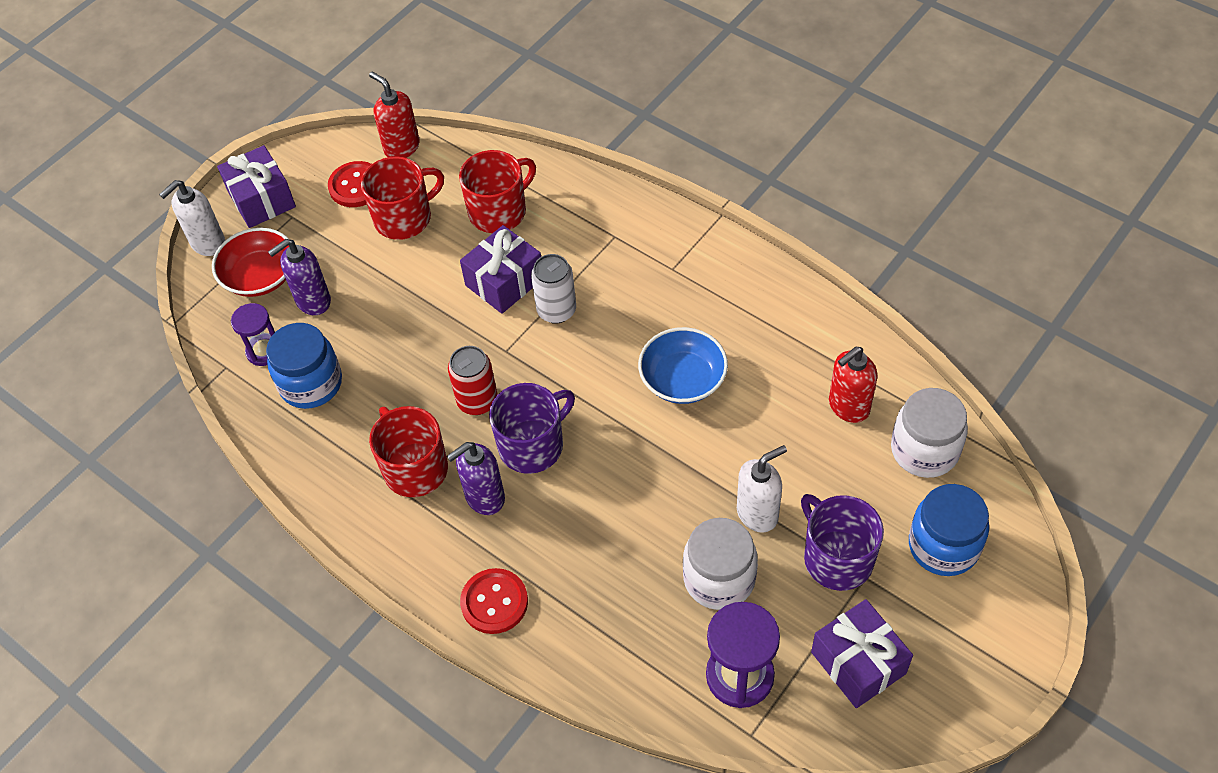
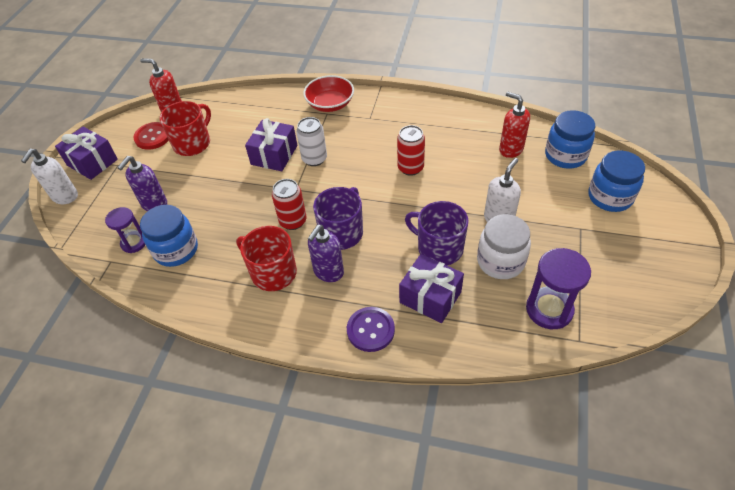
camera: 25 degrees left, 5 degrees down
red bowl [212,228,289,297] -> red bowl moved to [303,75,354,112]
red mug [459,150,536,233] -> none
red button [460,568,528,634] -> purple button [347,307,395,352]
blue bowl [638,327,728,404] -> red can [397,125,425,176]
purple mug [801,494,884,591] -> purple mug moved to [405,201,469,265]
purple gift [811,599,913,708] -> purple gift moved to [399,254,464,323]
red soap dispenser [829,347,878,423] -> red soap dispenser turned 105 degrees clockwise [499,92,530,158]
white jar [891,388,968,478] -> blue jar [545,110,595,169]

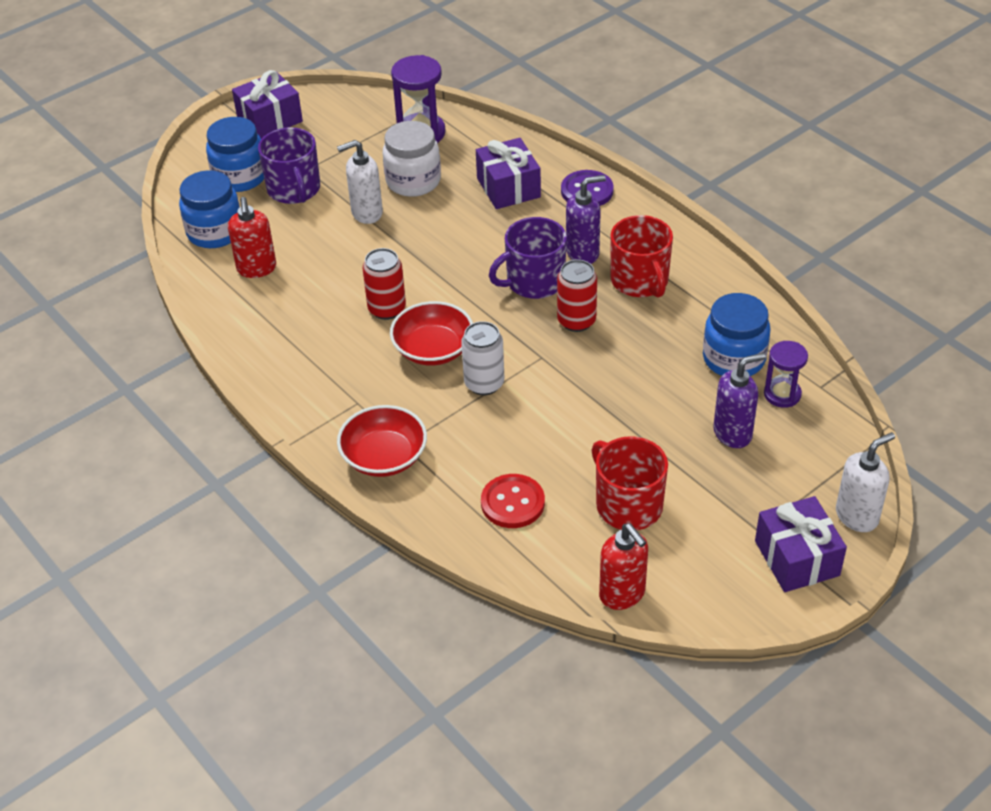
camera: 145 degrees left, 5 degrees down
red button [133,122,169,150] -> red button moved to [481,474,545,528]
red mug [160,101,211,156] -> red mug turned 75 degrees clockwise [592,436,668,530]
purple gift [245,118,297,171] -> purple gift moved to [232,70,303,139]
purple mug [405,201,469,265] -> purple mug moved to [258,127,320,204]
none -> red bowl [390,301,473,366]

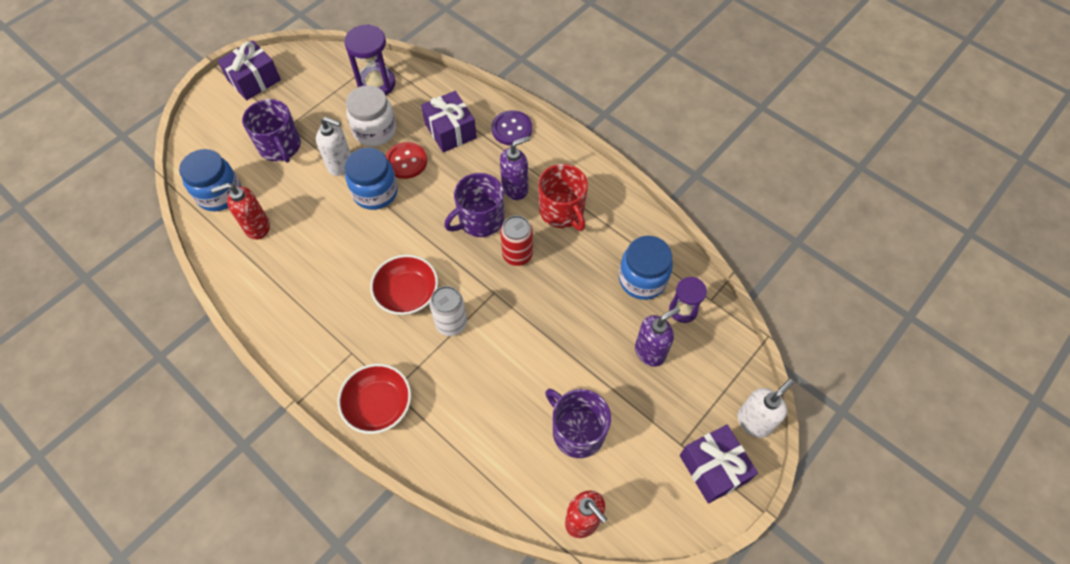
camera: 10 degrees left, 15 degrees up
blue jar [206,117,264,192] -> blue jar moved to [345,147,398,210]
red soap dispenser [228,197,276,278] -> red soap dispenser turned 90 degrees clockwise [211,183,270,240]
white soap dispenser [337,140,383,224] -> white soap dispenser turned 135 degrees counterclockwise [316,117,351,176]
red can [362,248,406,320] -> none
red button [481,474,545,528] -> red button moved to [386,142,427,179]
red mug [592,436,668,530] -> purple mug [545,389,611,458]

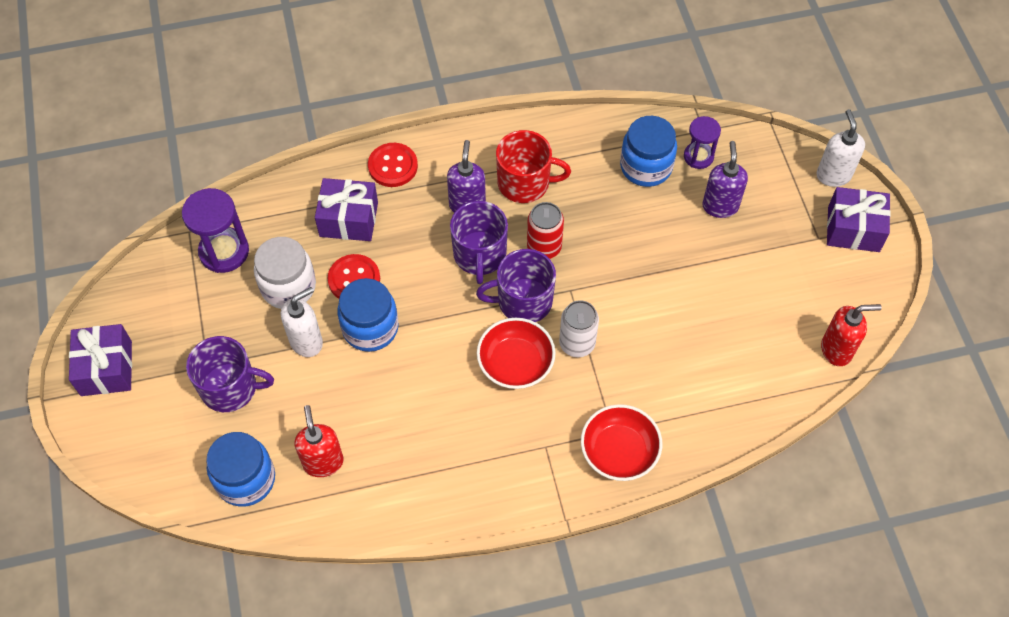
camera: 55 degrees left, 0 degrees up
red soap dispenser [211,183,270,240] -> red soap dispenser turned 150 degrees clockwise [294,405,344,477]
purple button [491,110,532,146] -> red button [368,143,418,187]
purple mug [545,389,611,458] -> purple mug moved to [476,249,556,322]

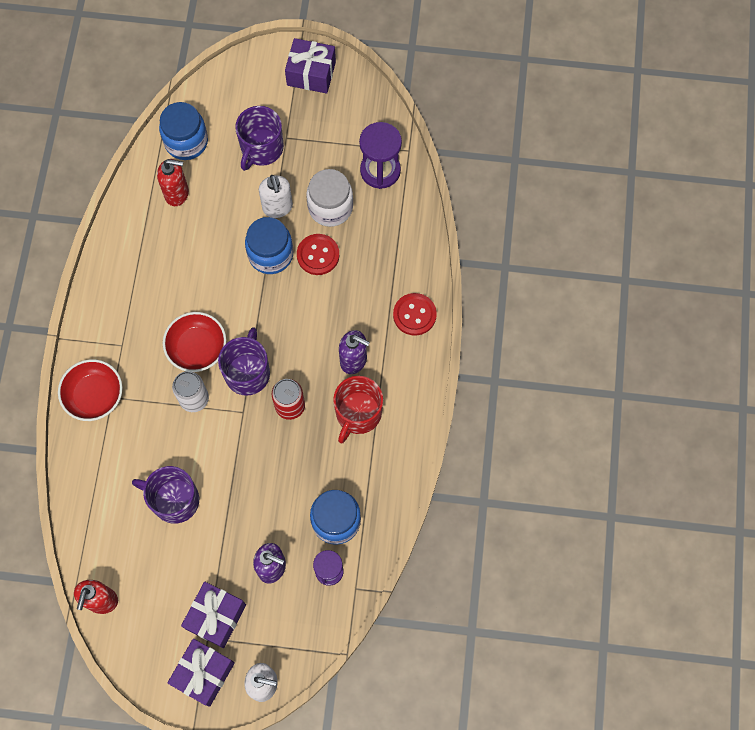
camera: 110 degrees right, 10 degrees up
purple gift [315,178,378,241] -> purple gift moved to [181,582,246,648]
purple mug [450,201,508,284] -> purple mug moved to [132,466,199,524]

